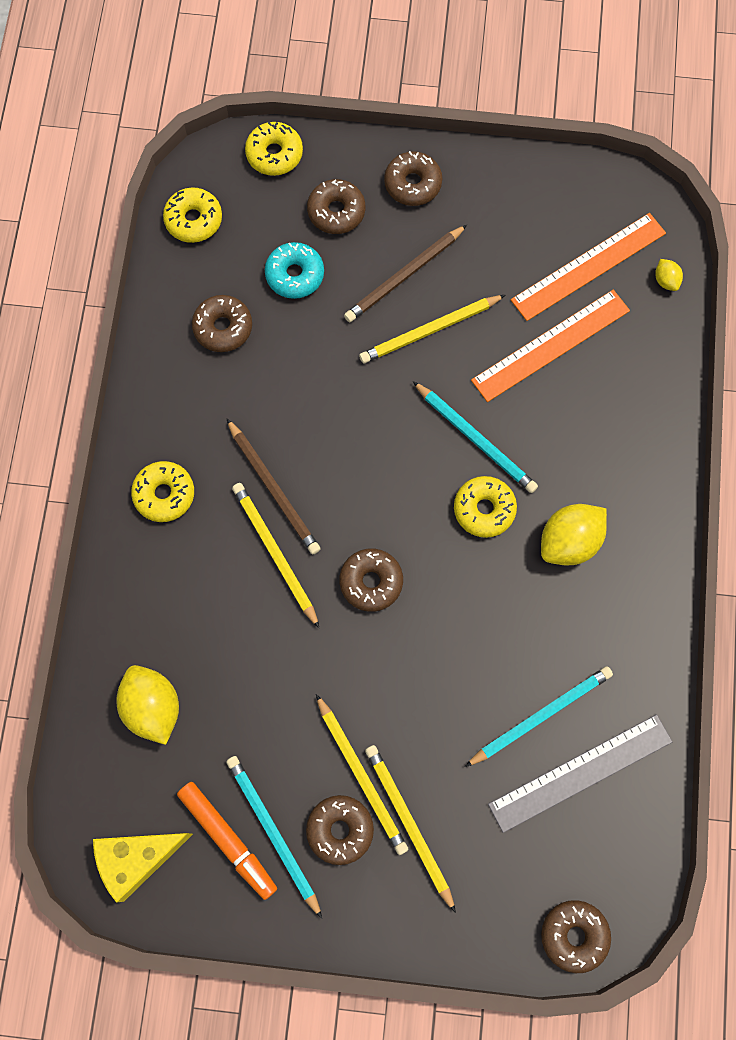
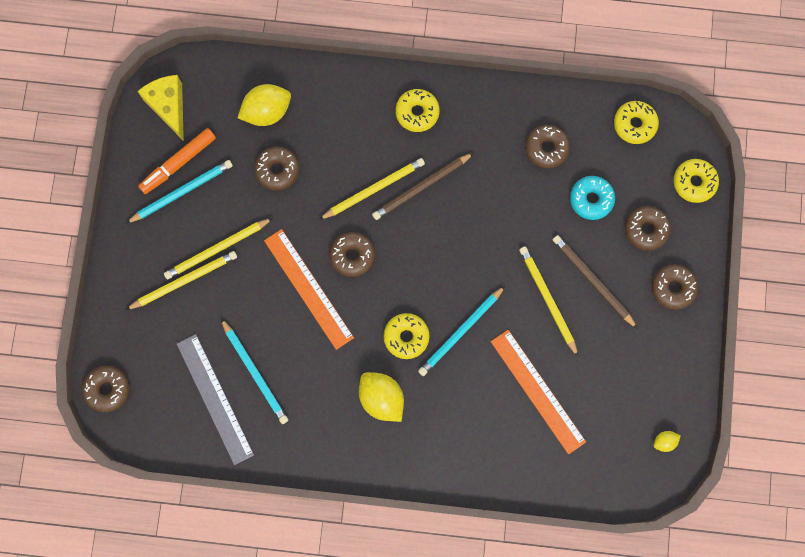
camera: 90 degrees right, 5 degrees up
brown donut [306,795,374,865] -> brown donut moved to [254,147,299,191]
orange ruler [511,213,666,321] -> orange ruler moved to [264,229,354,350]
yellow lemon [655,259,683,291] -> yellow lemon moved to [653,431,681,452]

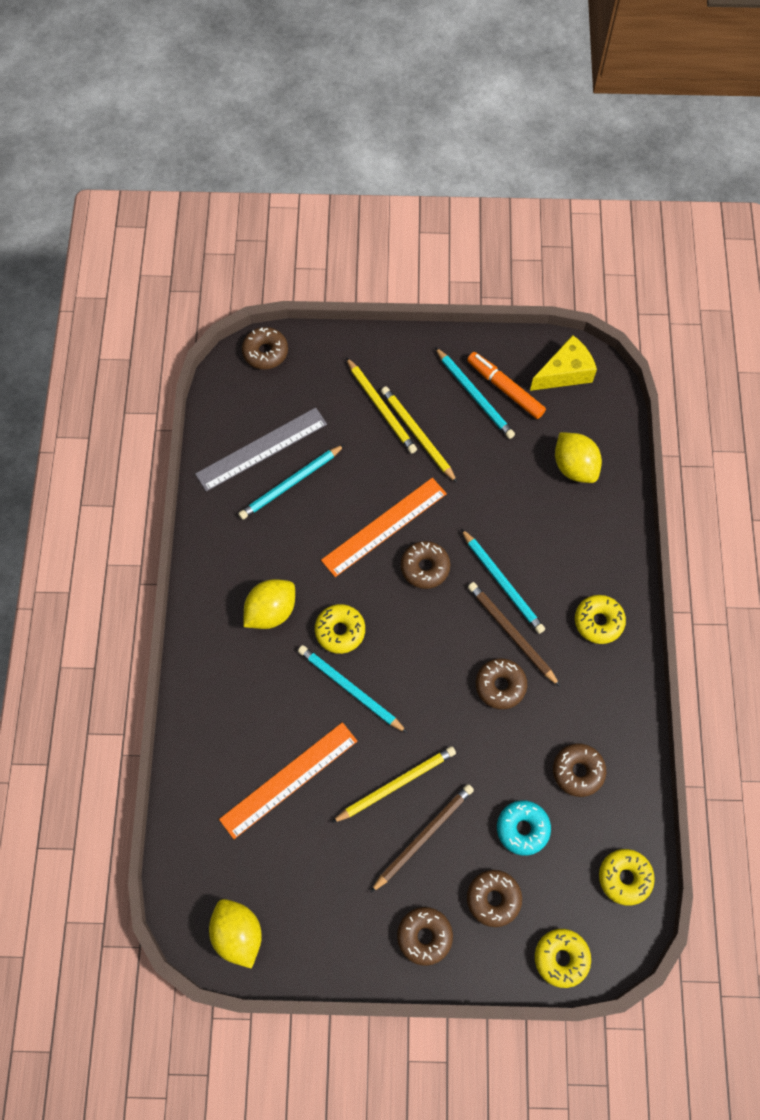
camera: 85 degrees right, 10 degrees down
brown donut [254,147,299,191] -> brown donut moved to [476,658,527,709]
yellow pencil [319,158,425,220] -> turquoise pencil [461,529,545,634]
yellow lemon [653,431,681,452] -> yellow lemon [209,899,262,969], size x2.07

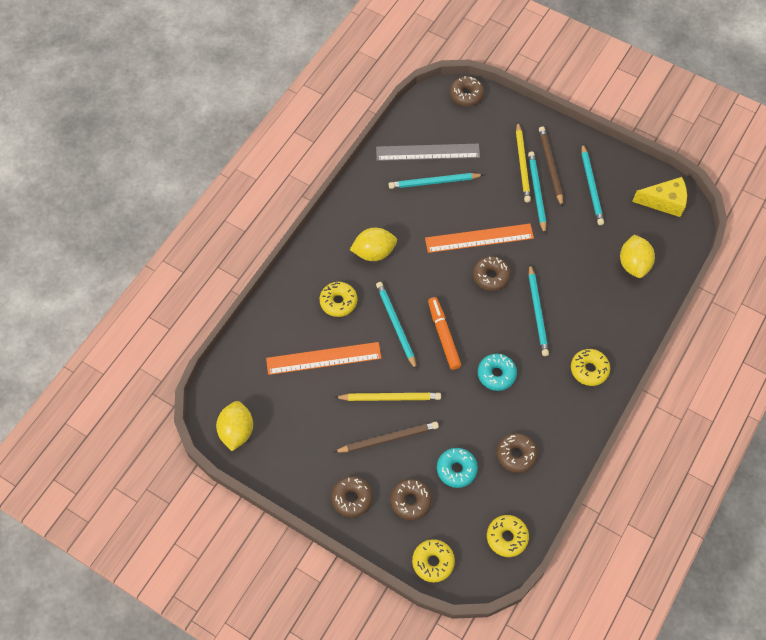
camera: 30 degrees right, 5 degrees down
yellow donut [315,604,365,654] -> yellow donut moved to [319,282,357,317]
yellow pencil [381,386,457,483] -> turquoise pencil [528,151,546,234]
orange marker [467,352,546,419] -> orange marker moved to [428,297,461,370]
brown pencil [468,582,560,686] -> brown pencil moved to [539,127,563,207]
brown donut [476,658,527,709] -> turquoise donut [478,354,517,391]

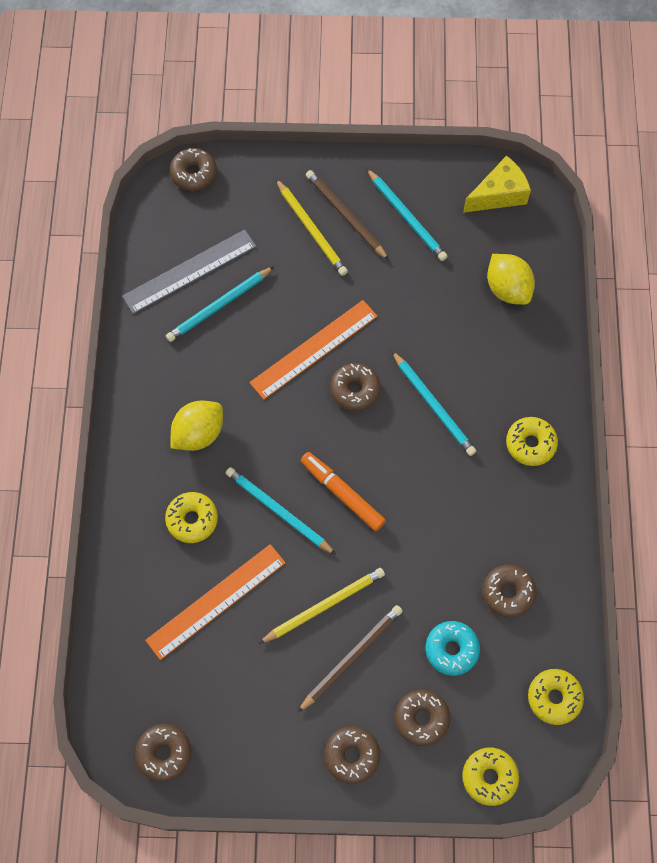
camera: 30 degrees left, 5 degrees up
yellow lemon [216,401,253,451] -> brown donut [135,724,192,782]
turquoise donut [478,354,517,391] -> none
turquoise pencil [528,151,546,234] -> none

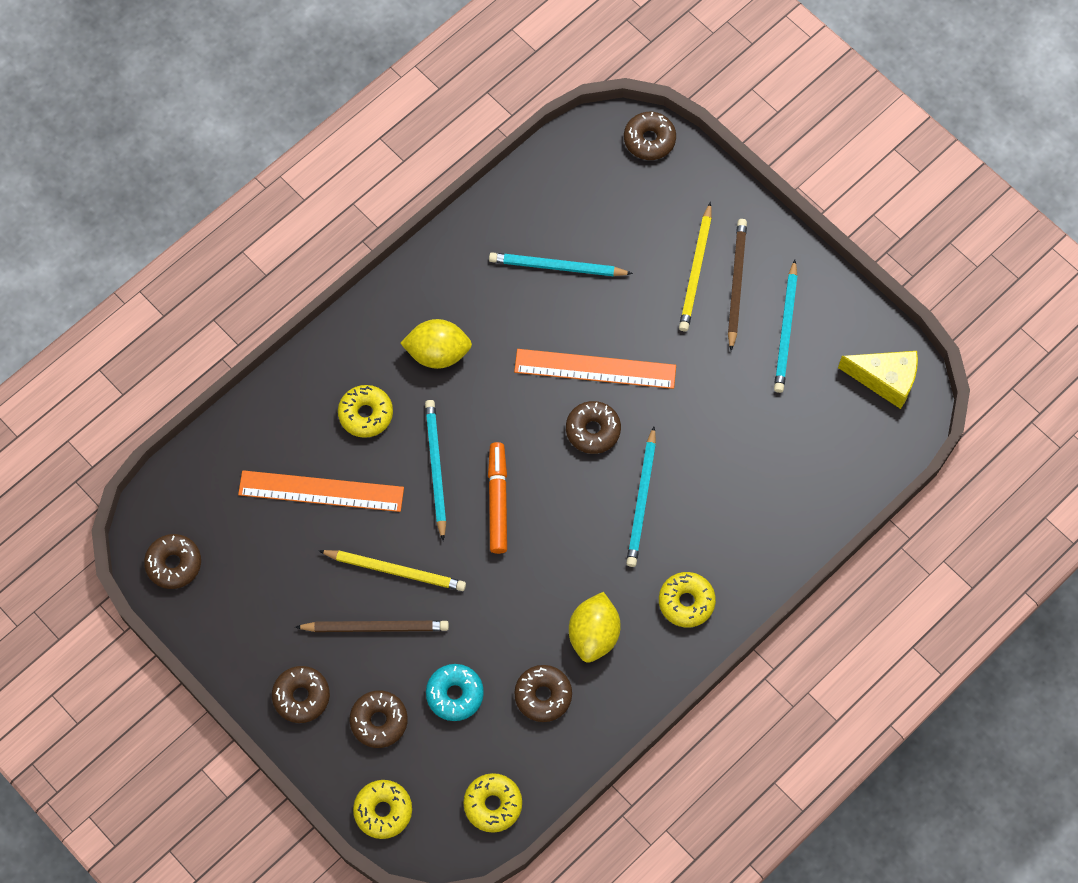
camera: 45 degrees right, 0 degrees up
grey ruler [122,229,256,314] -> none
yellow lemon [487,254,535,305] -> yellow lemon moved to [569,592,621,663]

